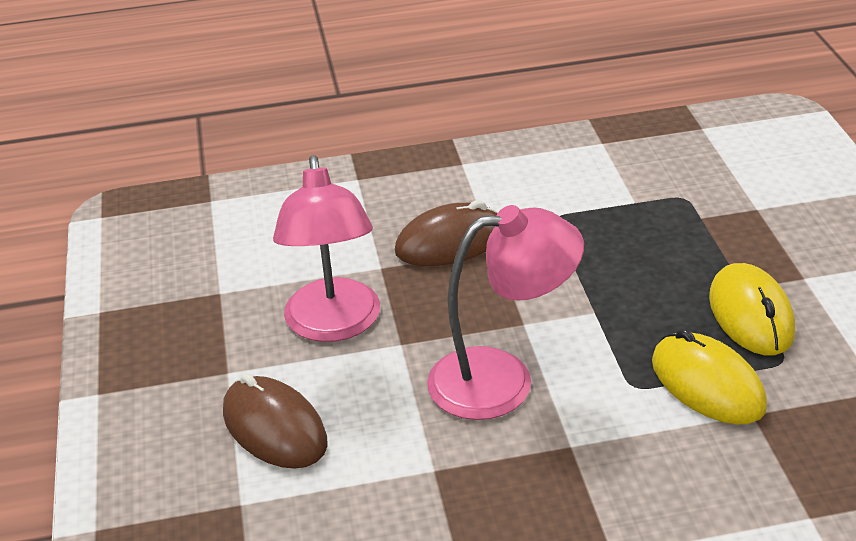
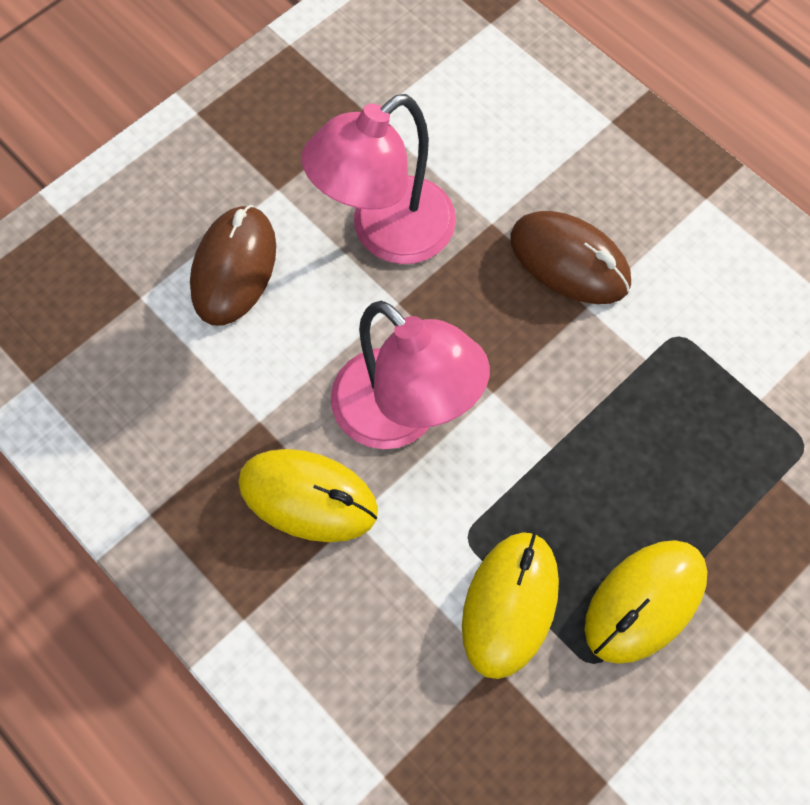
camera: 55 degrees right, 30 degrees up
none -> yellow mouse [238,449,378,542]

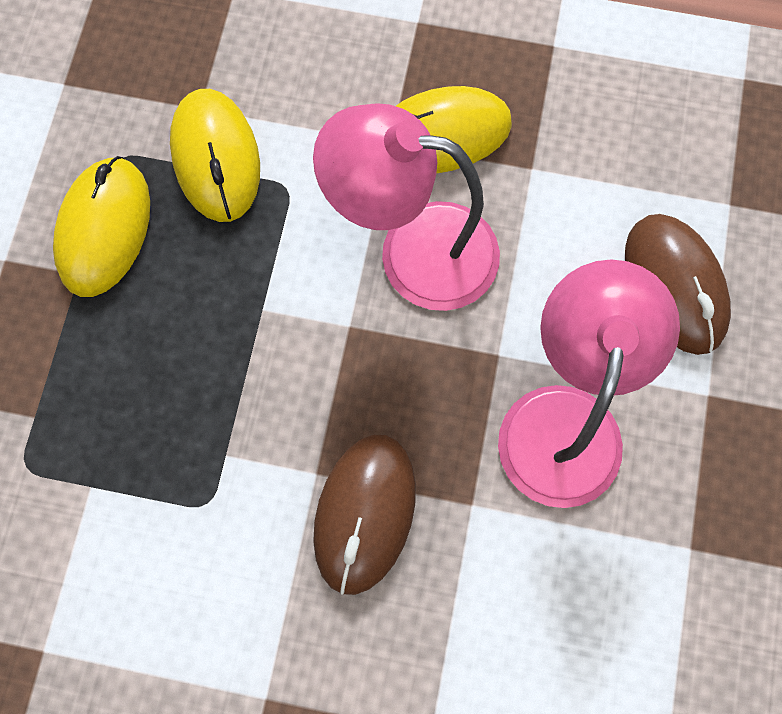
camera: 145 degrees right, 5 degrees up
brown mouse [510,211,631,304] -> brown mouse turned 75 degrees counterclockwise [313,435,416,595]

